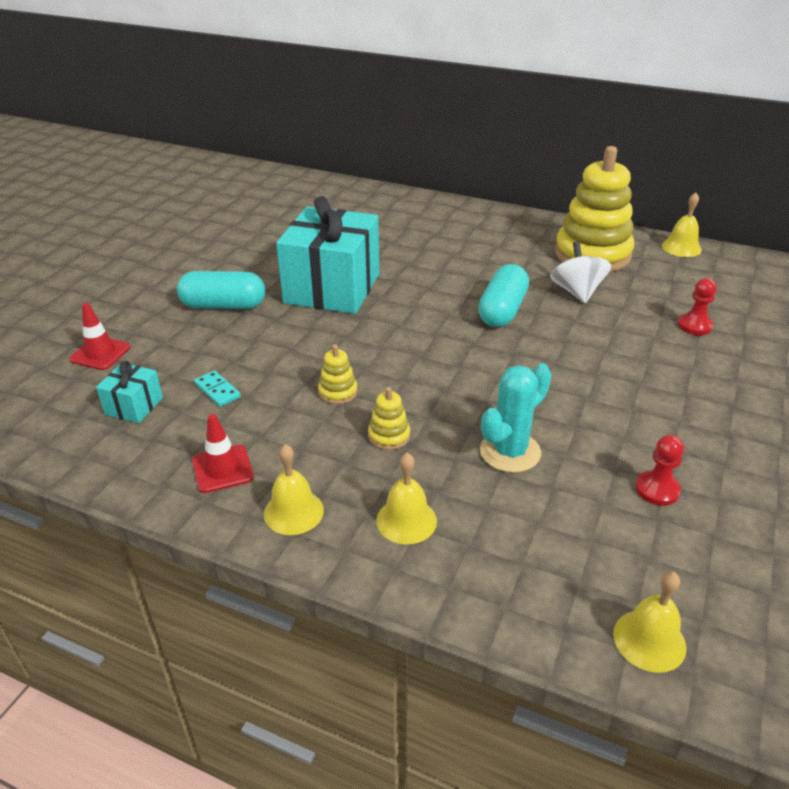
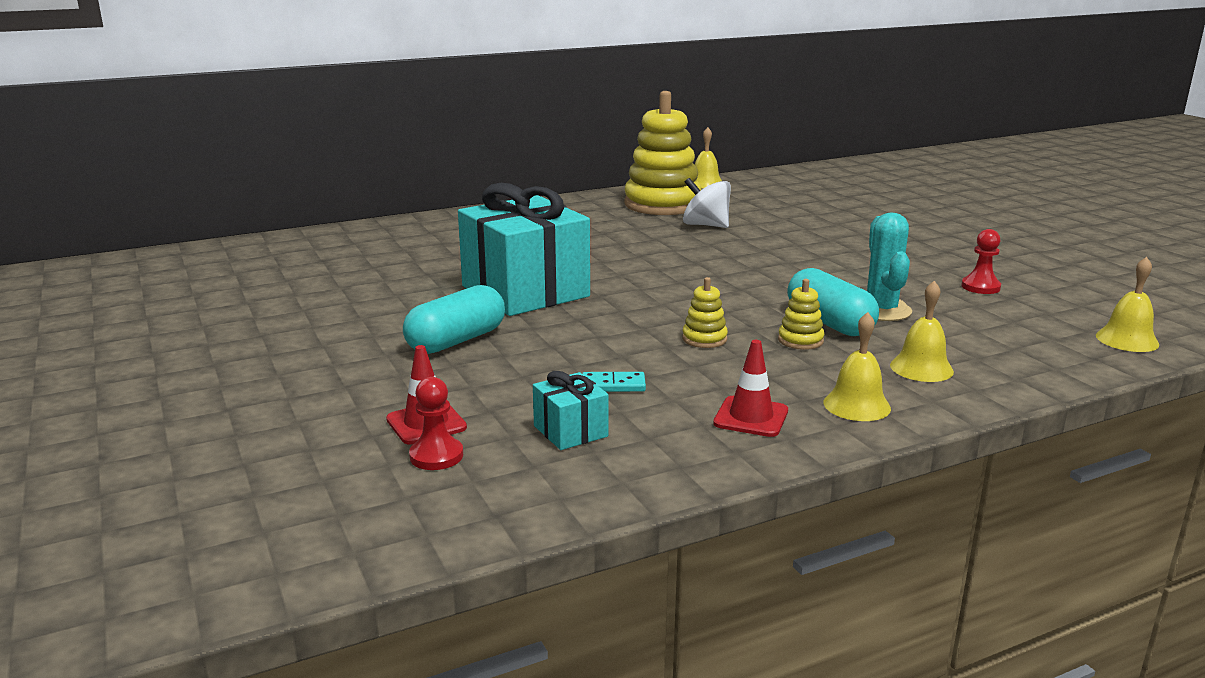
camera: 50 degrees left, 15 degrees down
turquoise capsule [478,264,529,327] -> turquoise capsule moved to [787,268,879,336]
red pawn [678,278,717,335] -> red pawn moved to [409,377,463,470]

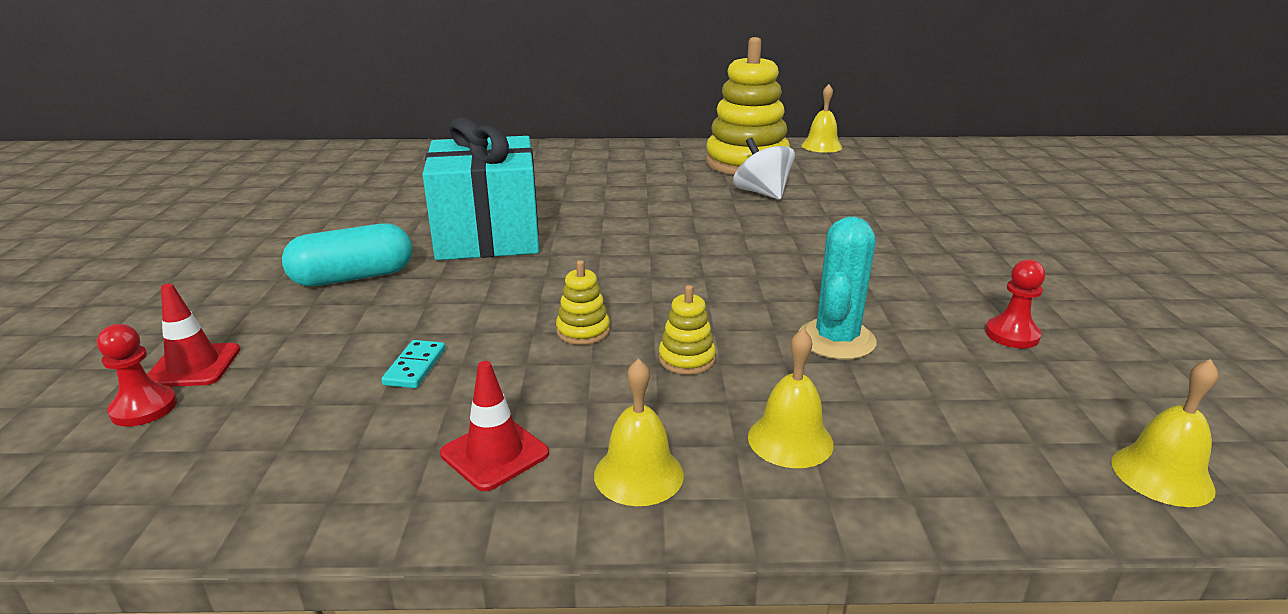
camera: 25 degrees right, 5 degrees up
turquoise gift [533,371,608,450] -> none
turquoise domino [582,372,646,392] -> turquoise domino turned 75 degrees clockwise [381,340,445,388]
turquoise capsule [787,268,879,336] -> none

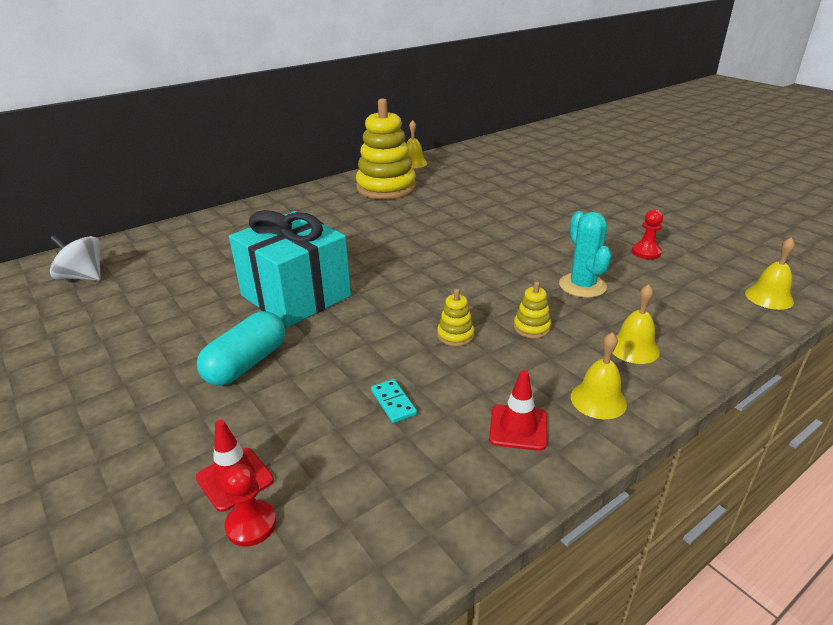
camera: 35 degrees left, 5 degrees up
white spinning top [733,137,795,200] -> white spinning top moved to [50,235,101,280]

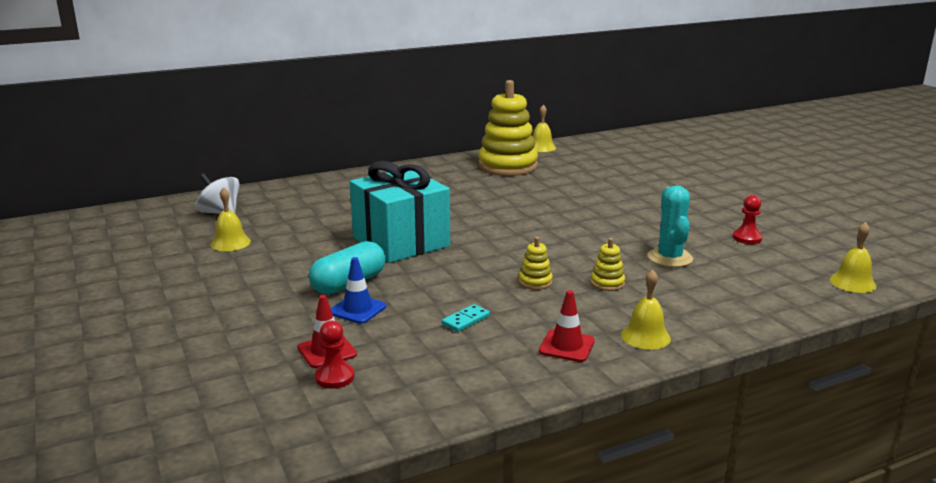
camera: 10 degrees right, 10 degrees down
turquoise domino [371,379,417,423] -> turquoise domino turned 60 degrees clockwise [442,304,490,332]
yellow bell [612,284,660,364] -> yellow bell moved to [211,187,251,251]
none -> blue traffic cone [331,257,386,324]

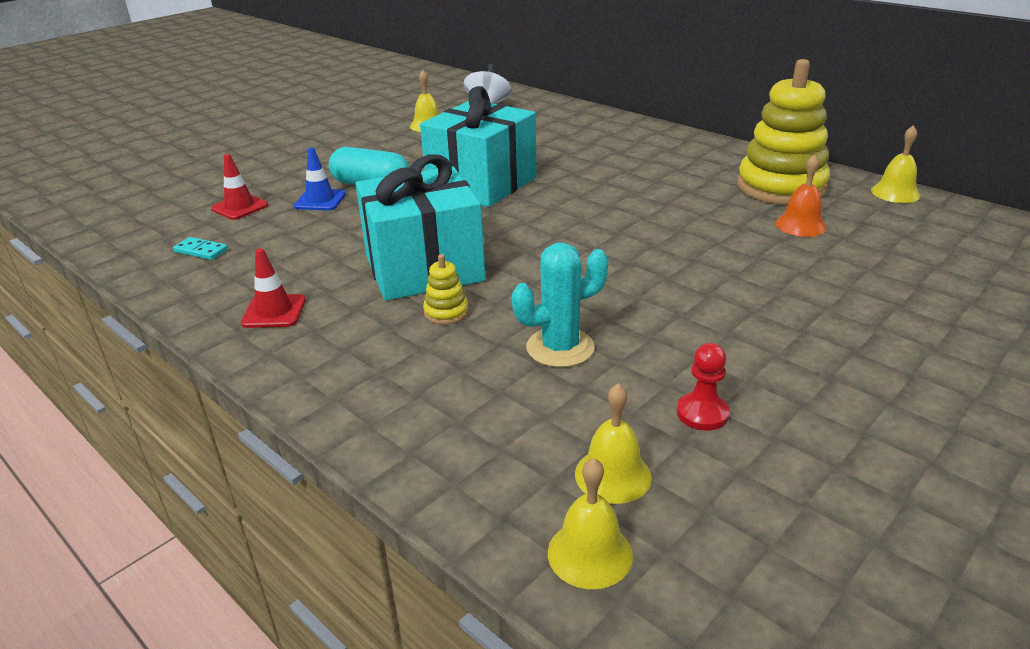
camera: 70 degrees right, 10 degrees up
red pawn [315,321,355,389] -> none
turquoise domino [442,304,490,332] -> turquoise domino moved to [173,237,228,260]
yellow stacking toy [519,237,553,290] -> turquoise gift [356,155,486,301]
yellow bell [621,269,671,350] -> yellow bell moved to [575,383,652,504]
none -> orange bell [775,154,827,237]

